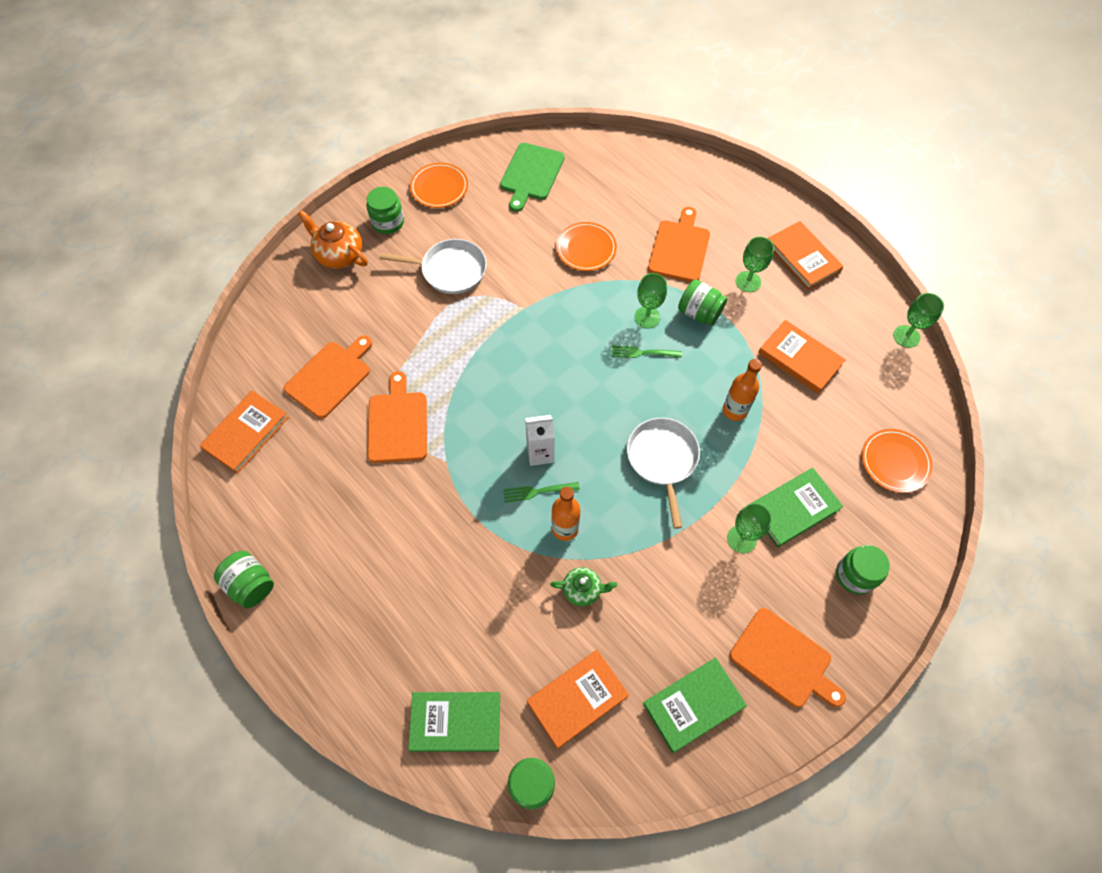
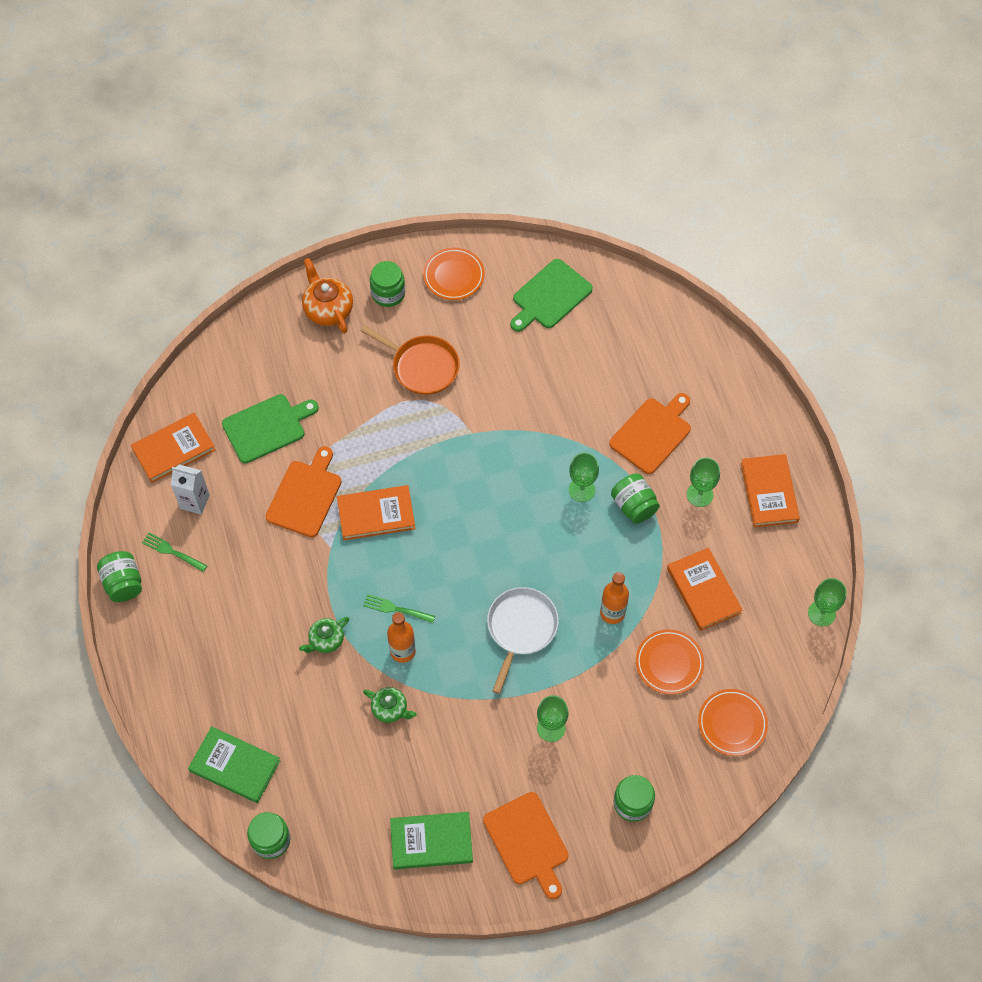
camera: 25 degrees right, 0 degrees up
orange cutting board [284,335,372,419] -> green cutting board [222,394,319,463]
white pan [380,239,487,294] -> orange pan [361,325,460,395]
white carton [525,415,555,466] -> white carton moved to [171,465,210,515]
orange book [527,650,629,749] -> orange book moved to [337,485,415,540]
orange plate [556,222,617,271] -> orange plate moved to [636,629,704,695]
green fork [611,345,682,358] -> green fork moved to [142,532,207,572]
green book [752,468,843,548] -> none
none -> green teapot [299,617,349,653]

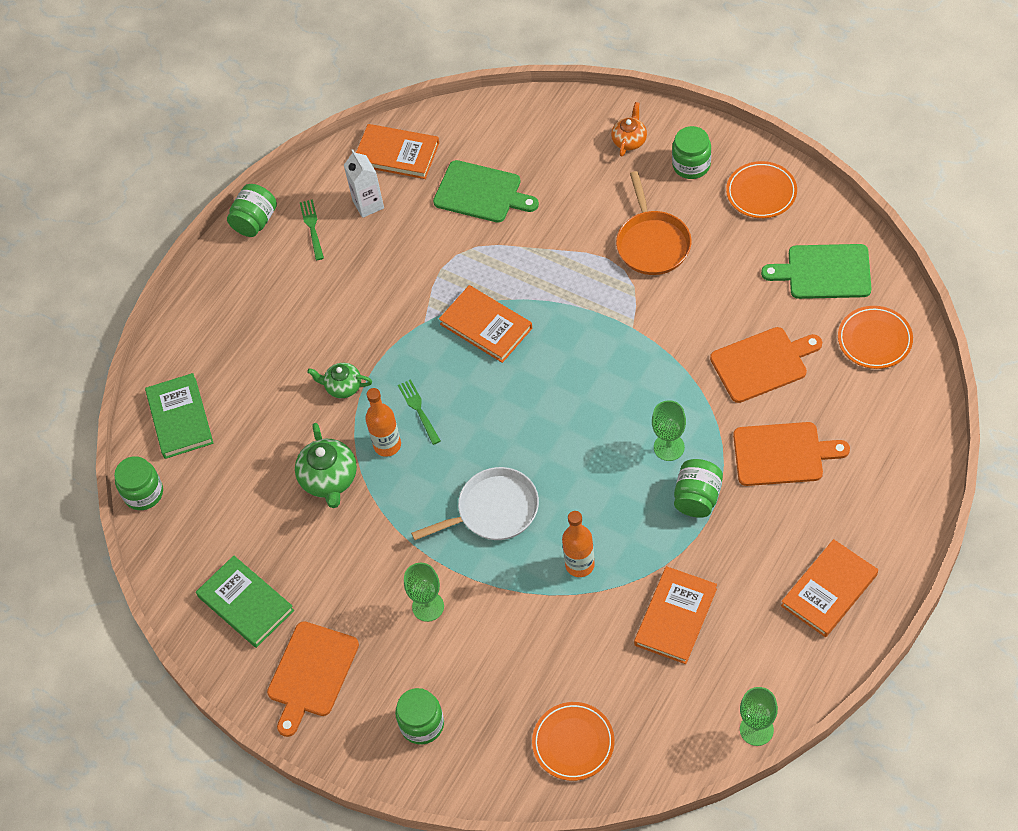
camera: 55 degrees right, 5 degrees down
orange cutting board [266,446,342,537] -> orange cutting board moved to [710,327,822,403]
orange teapot [302,258,353,333] -> orange teapot [611,102,647,157], size x0.63
green teapot [363,687,417,723] -> green teapot [295,423,357,508], size x1.58
orange plate [636,629,704,695] -> orange plate moved to [838,306,913,369]
green goblet [687,457,720,507] -> none

